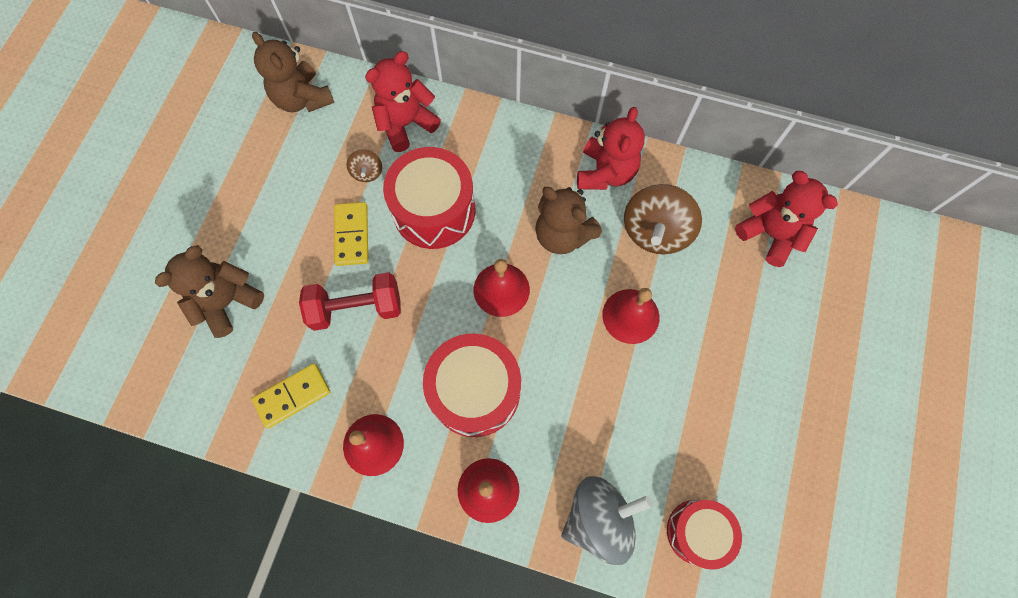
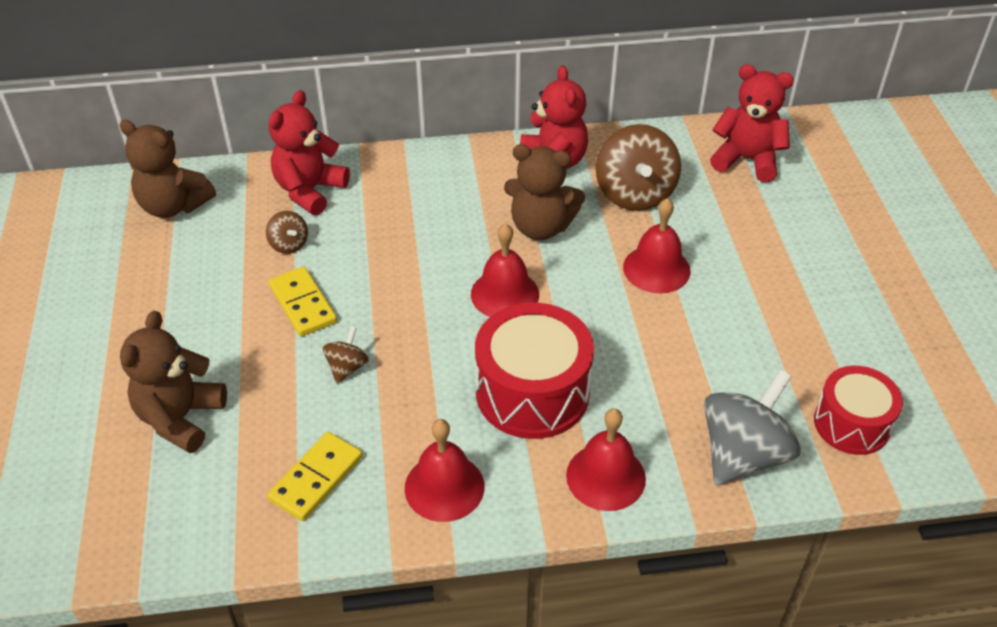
camera: 25 degrees left, 25 degrees down
red dumbbell [299,272,401,331] -> brown spinning top [323,326,369,384]
red drum [383,147,475,249] -> none

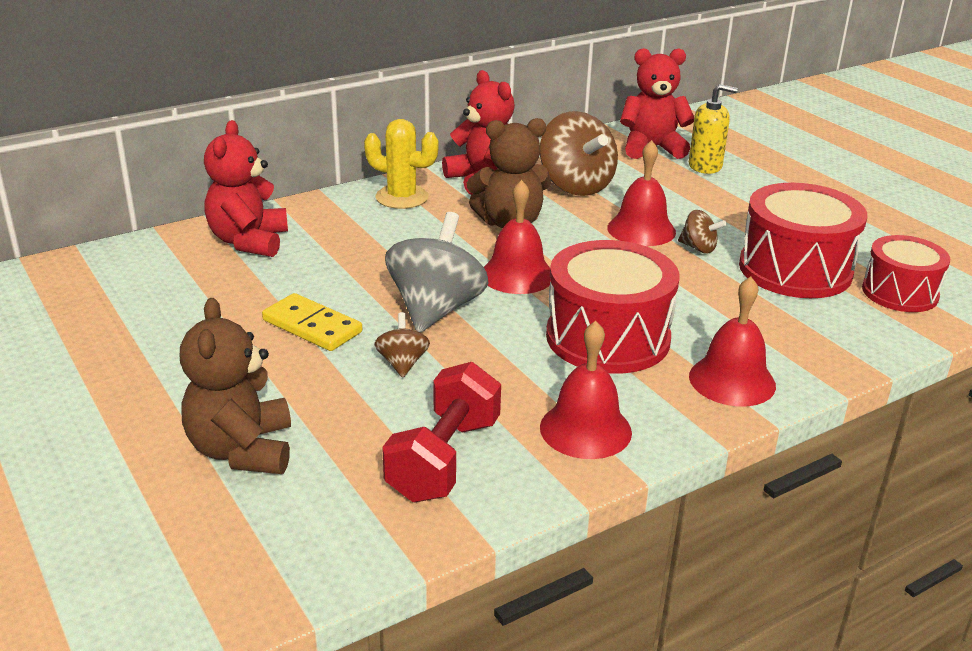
camera: 25 degrees left, 15 degrees down
brown teddy bear [119,120,216,218] -> none
brown spinning top [266,211,308,254] -> brown spinning top moved to [678,210,727,254]
yellow domino [267,432,362,521] -> red dumbbell [382,362,501,502]
grey spinning top [704,369,801,485] -> grey spinning top moved to [385,212,488,332]
none -> yellow cactus [364,119,439,209]
none -> yellow soap dispenser [689,84,738,174]
none -> red drum [739,183,867,298]

